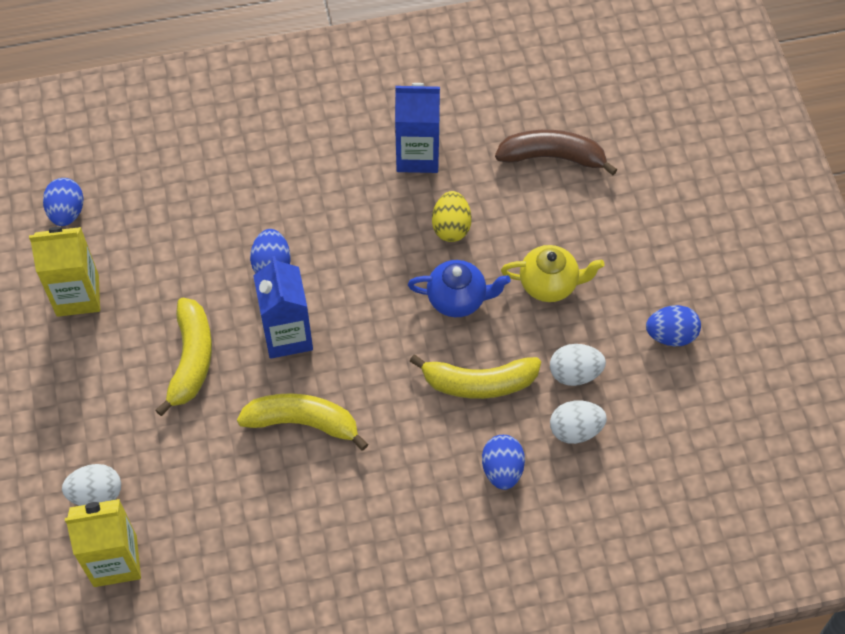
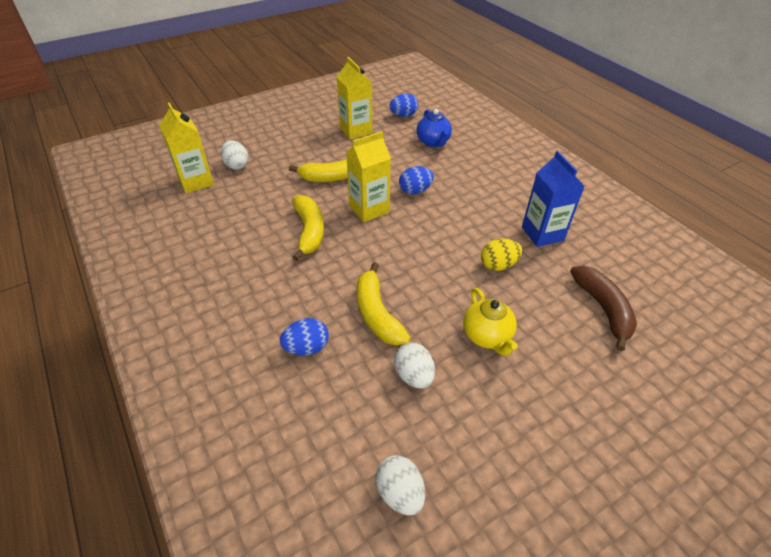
camera: 70 degrees right, 15 degrees down
blue carton [253,256,313,359] -> yellow carton [346,131,391,222]
blue teapot [408,260,511,317] -> blue teapot moved to [417,109,452,147]
white egg [550,400,607,444] -> white egg moved to [376,455,425,516]
blue egg [646,305,701,346] -> none

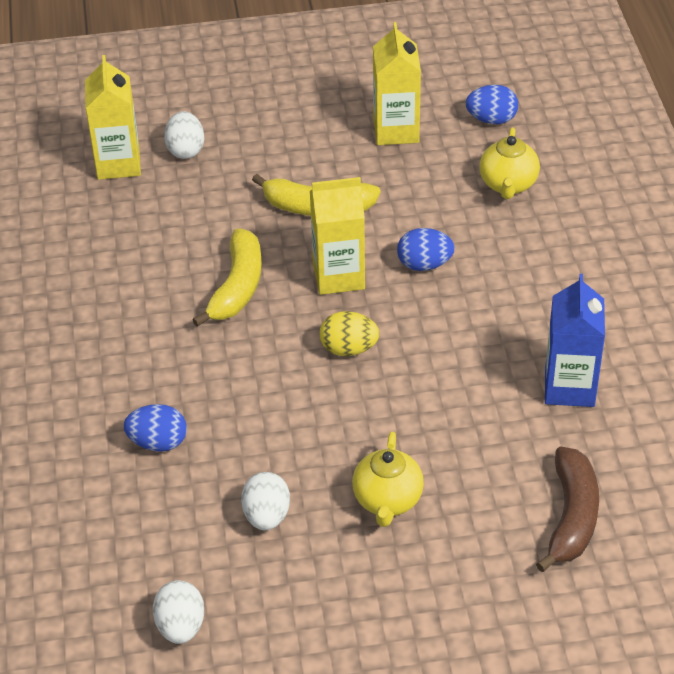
camera: 25 degrees right, 0 degrees up
yellow banana [357,262,410,346] -> none
blue teapot [417,109,452,147] -> yellow teapot [480,127,540,199]
yellow egg [481,239,522,271] -> yellow egg moved to [320,311,380,356]

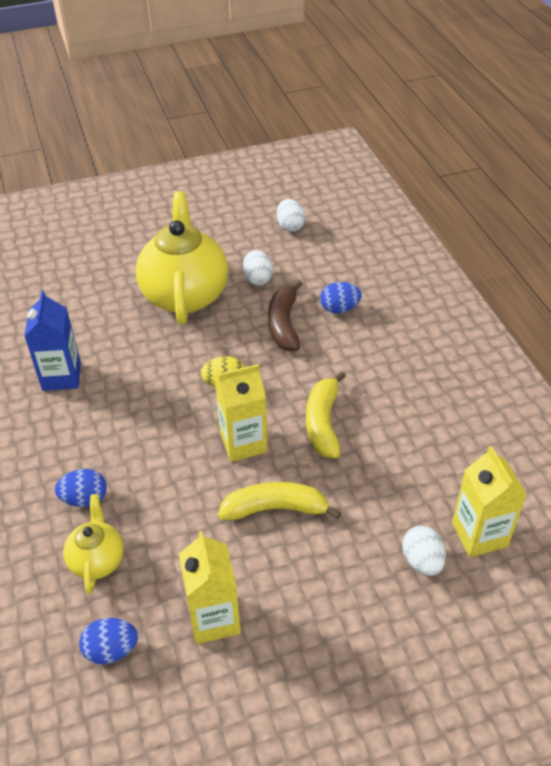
camera: 170 degrees right, 0 degrees up
yellow teapot [352,431,424,527] -> yellow teapot [136,191,228,325], size x2.02
blue egg [397,228,455,271] -> blue egg moved to [55,469,107,507]
brown banana [536,446,599,572] -> brown banana moved to [268,280,303,351]

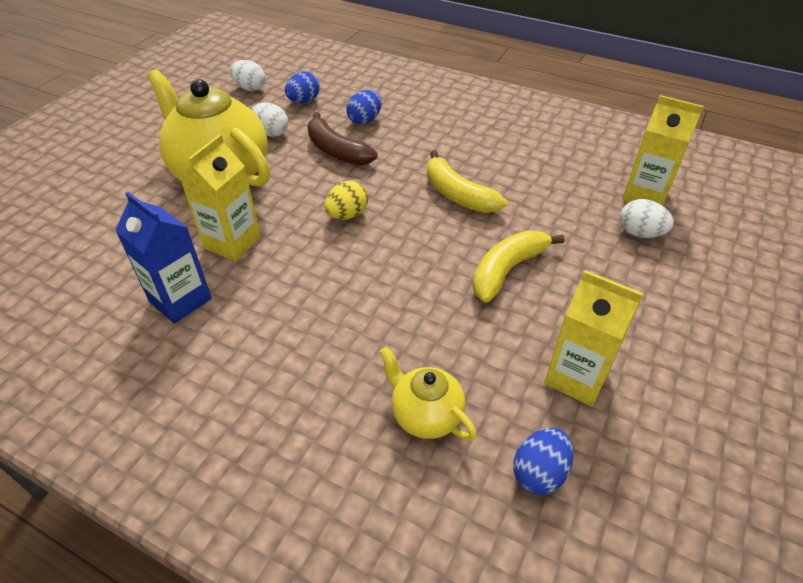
camera: 45 degrees left, 0 degrees up
blue egg [55,469,107,507] -> blue egg moved to [285,71,320,103]
yellow carton [215,364,268,462] -> yellow carton moved to [180,134,261,261]

